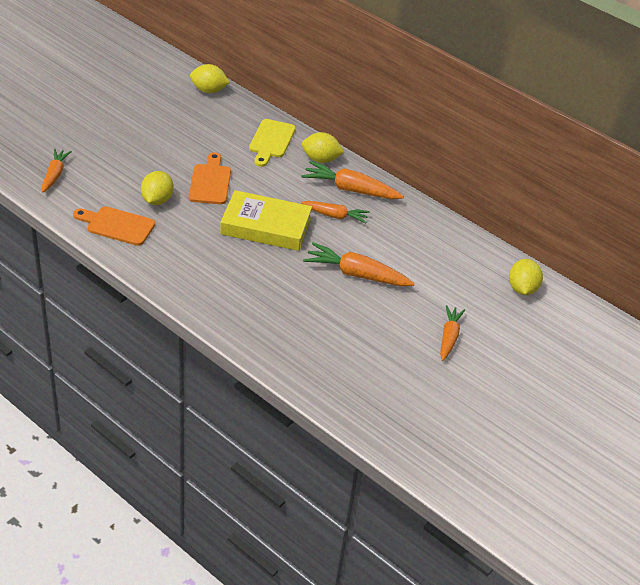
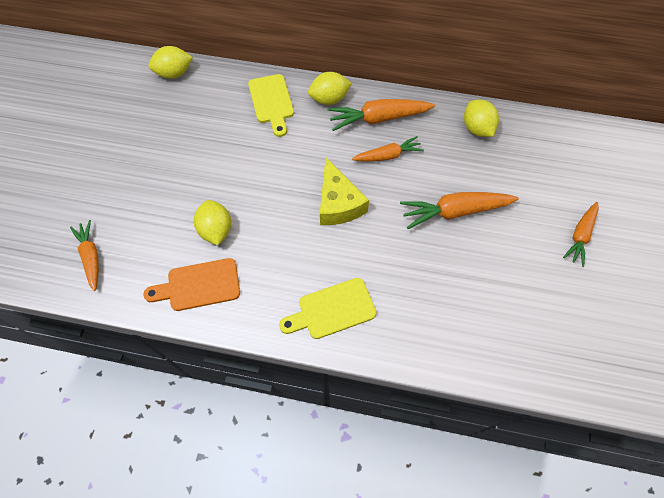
camera: 25 degrees left, 20 degrees up
orange cutting board [189,152,231,204] -> none
yellow book [220,190,312,251] -> yellow cheese [320,158,369,225]
orange carrot [440,305,465,361] -> orange carrot turned 135 degrees counterclockwise [563,202,599,267]
yellow lemon [509,259,543,295] -> yellow lemon moved to [464,100,499,137]
none -> yellow cutting board [279,278,377,339]

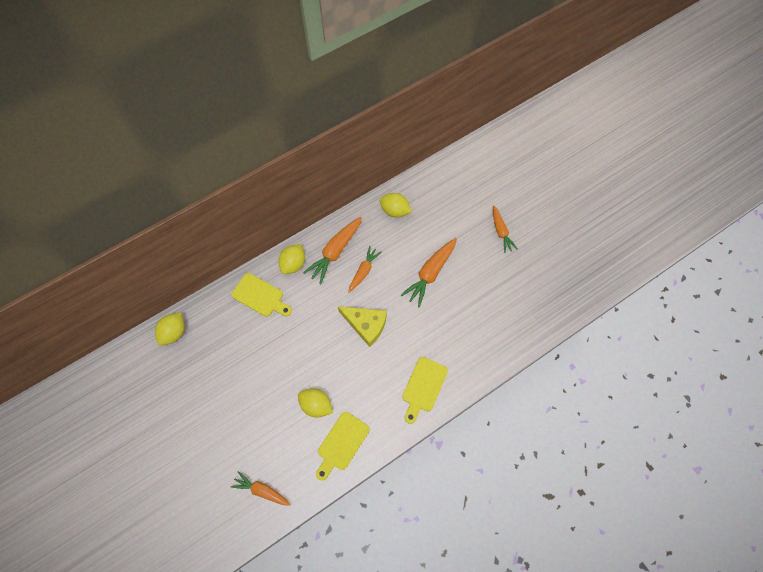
camera: 45 degrees left, 5 degrees up
orange cutting board [143,258,240,311] -> yellow cutting board [316,412,370,481]

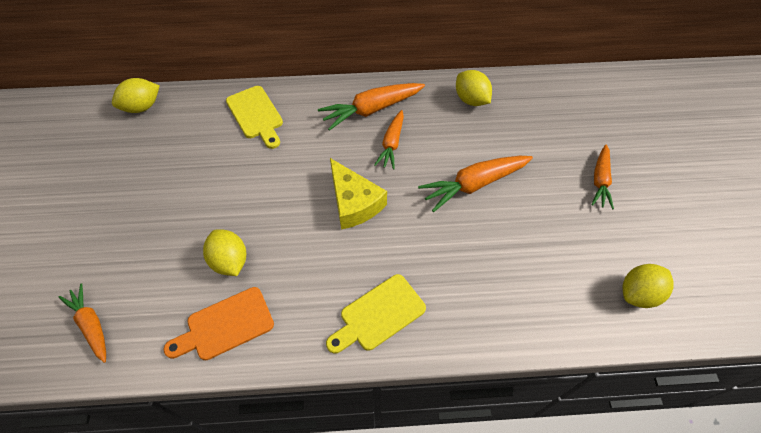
camera: 30 degrees right, 10 degrees down
yellow lemon [278,244,305,274] -> yellow lemon moved to [623,264,674,308]
yellow cutting board [316,412,370,481] -> orange cutting board [164,287,274,360]
orange carrot [348,246,382,292] -> orange carrot turned 135 degrees clockwise [374,110,404,169]

